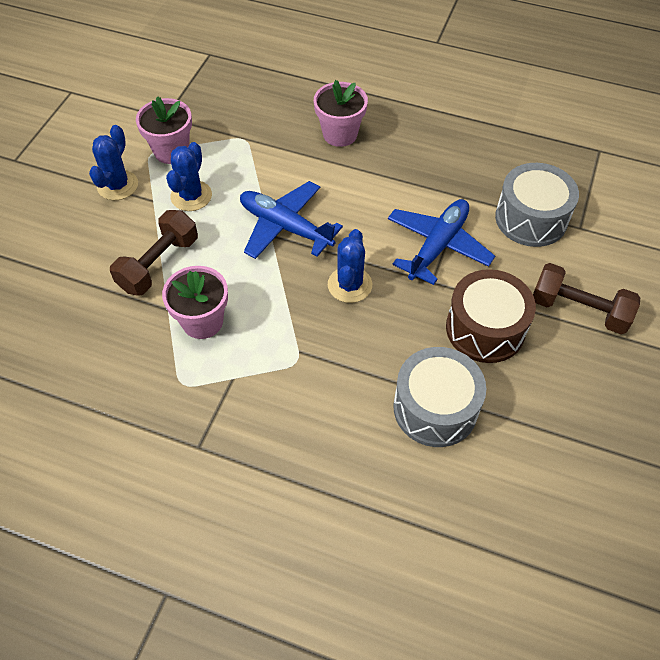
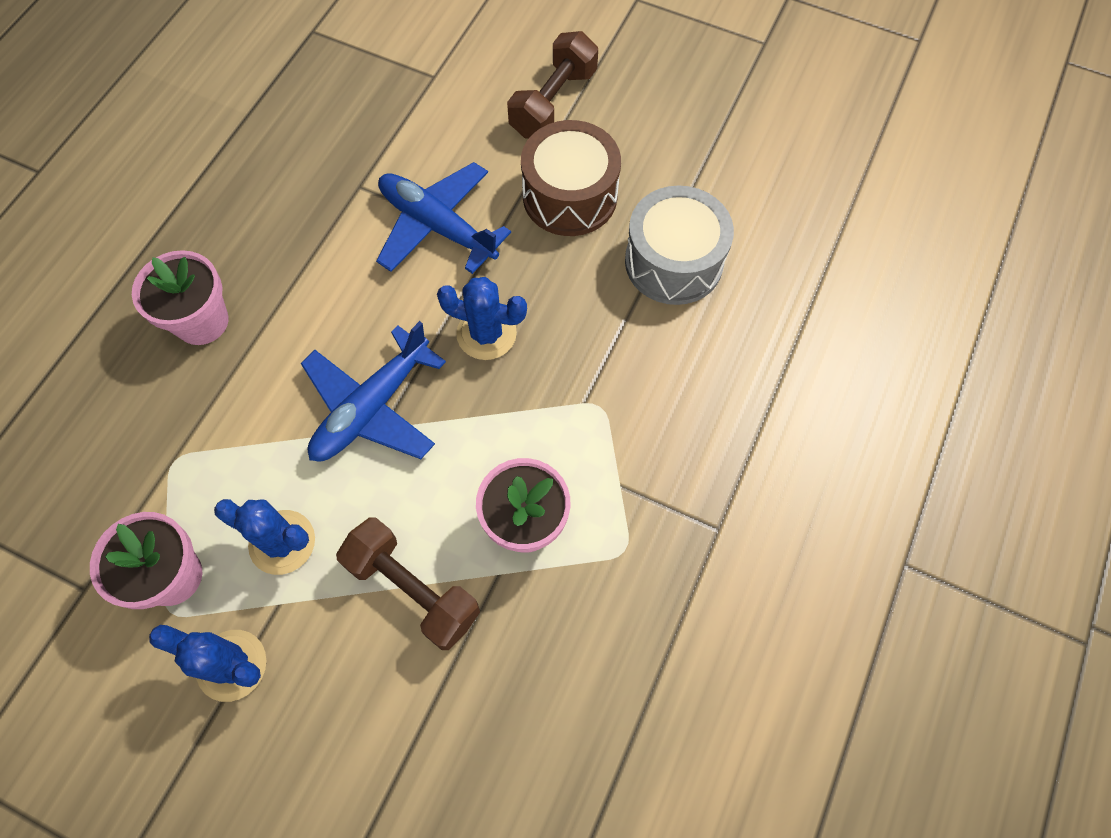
camera: 85 degrees left, 10 degrees up
grey drum [495,163,579,247] -> none

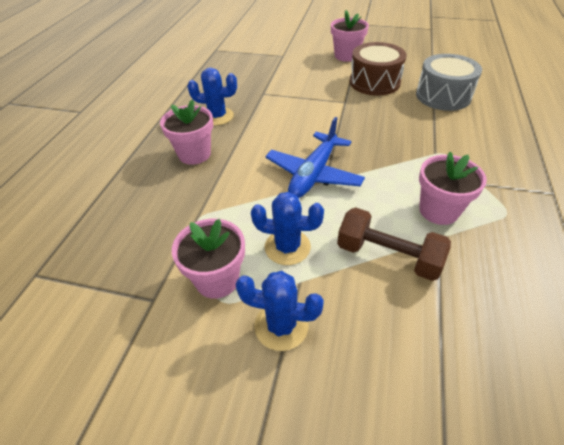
camera: 10 degrees left, 20 degrees down
blue plane [376,162,511,274] -> none
blue cactus [437,277,527,360] -> blue cactus moved to [187,68,237,126]
brown dumbbell [507,31,598,139] -> pink flower pot [331,10,369,62]

